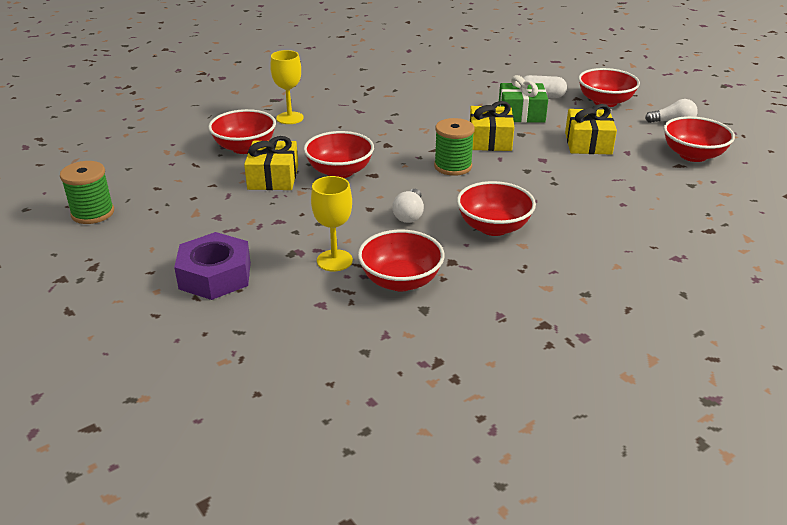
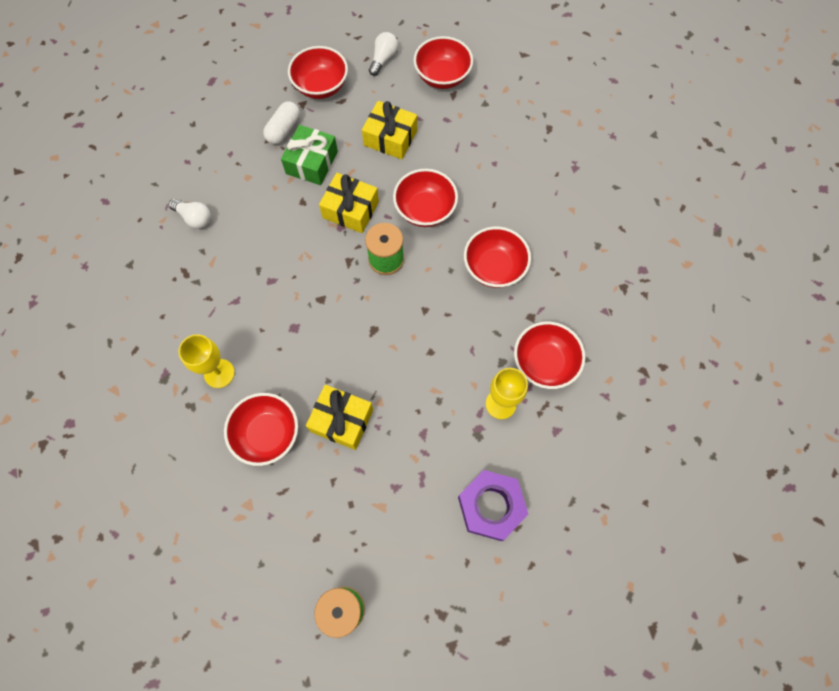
camera: 70 degrees left, 35 degrees up
red bowl [304,131,374,178] -> red bowl moved to [393,169,458,227]
white light bulb [392,189,424,223] -> white light bulb moved to [168,199,211,229]

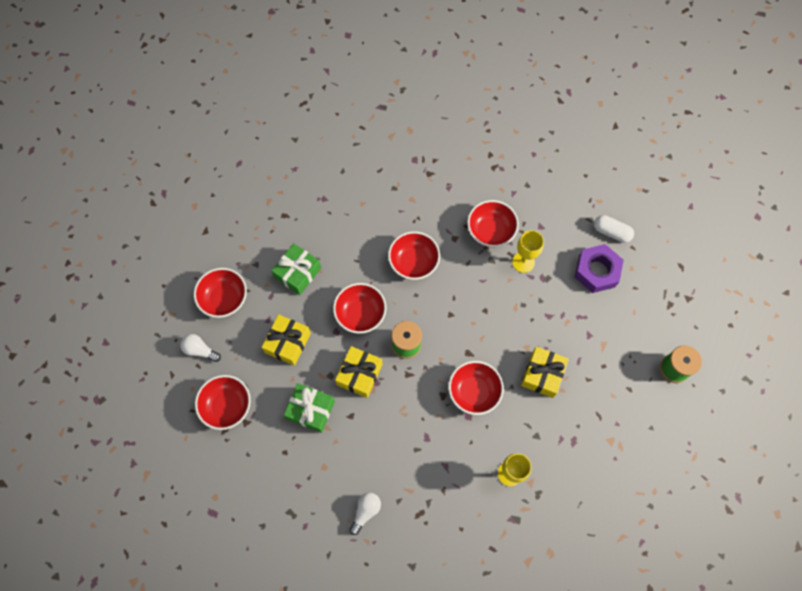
camera: 90 degrees left, 0 degrees up
red bowl [224,393,298,466] -> red bowl moved to [448,361,504,415]
white capsule [263,101,300,145] -> white capsule moved to [594,215,634,243]
none -> green gift [271,243,321,295]

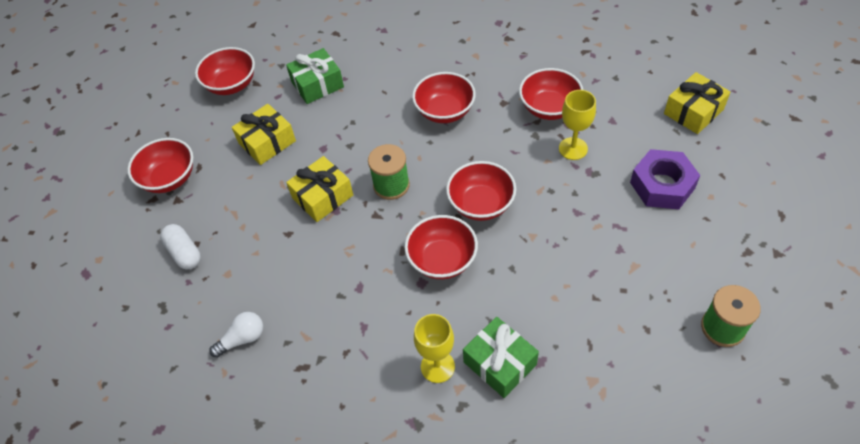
camera: 30 degrees right, 15 degrees down
white light bulb [180,334,221,362] -> none
green gift [284,383,335,433] -> green gift moved to [463,317,539,398]
red bowl [333,283,387,334] -> red bowl moved to [446,161,516,221]
yellow gift [521,347,569,398] -> yellow gift moved to [664,72,731,134]
white capsule [594,215,634,243] -> white capsule moved to [160,224,201,269]

